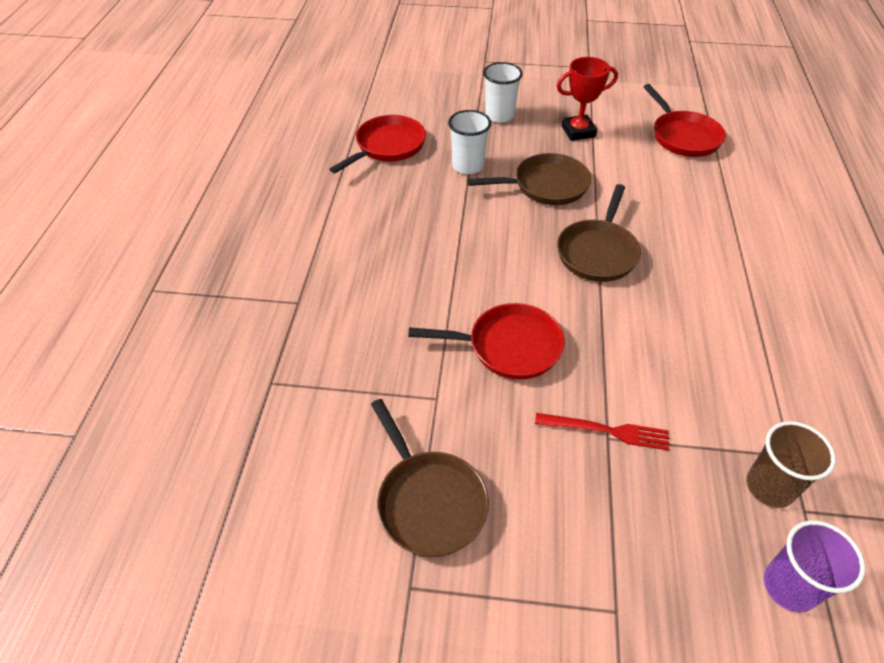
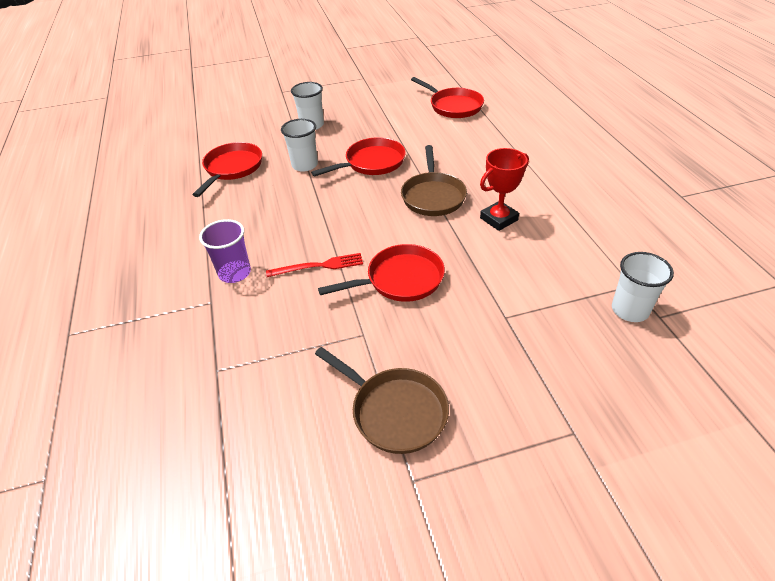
camera: 20 degrees left, 5 degrees down
brown pan [467,153,591,205] -> red pan [311,137,406,176]
red fork [535,413,669,451] -> red fork moved to [266,253,363,277]
red trophy [557,57,618,141] -> red trophy moved to [480,148,529,231]
brown cup [746,421,836,508] -> white cup [612,252,674,322]
purple cup [763,520,866,613] -> purple cup moved to [199,219,251,283]

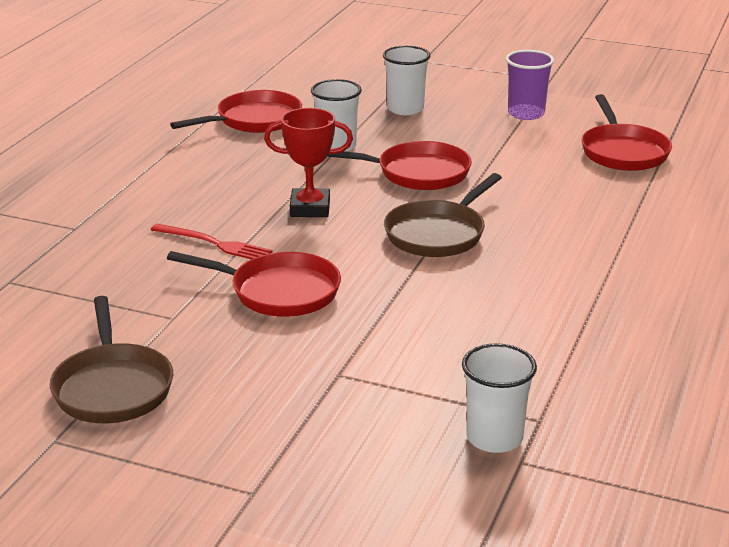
camera: 35 degrees right, 15 degrees down
purple cup [199,219,251,283] -> purple cup moved to [506,50,554,120]
red trophy [480,148,529,231] -> red trophy moved to [264,108,353,217]

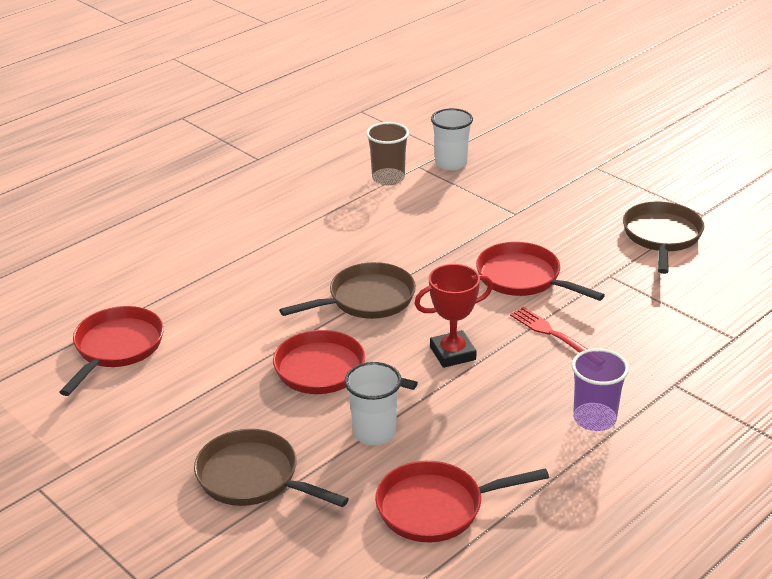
camera: 155 degrees left, 5 degrees up
red trophy [264,108,353,217] -> red trophy turned 45 degrees counterclockwise [414,264,493,368]
white cup [383,46,431,115] -> brown pan [194,429,349,507]
purple cup [506,50,554,120] -> purple cup moved to [572,348,629,431]
none -> brown cup [366,122,409,185]

